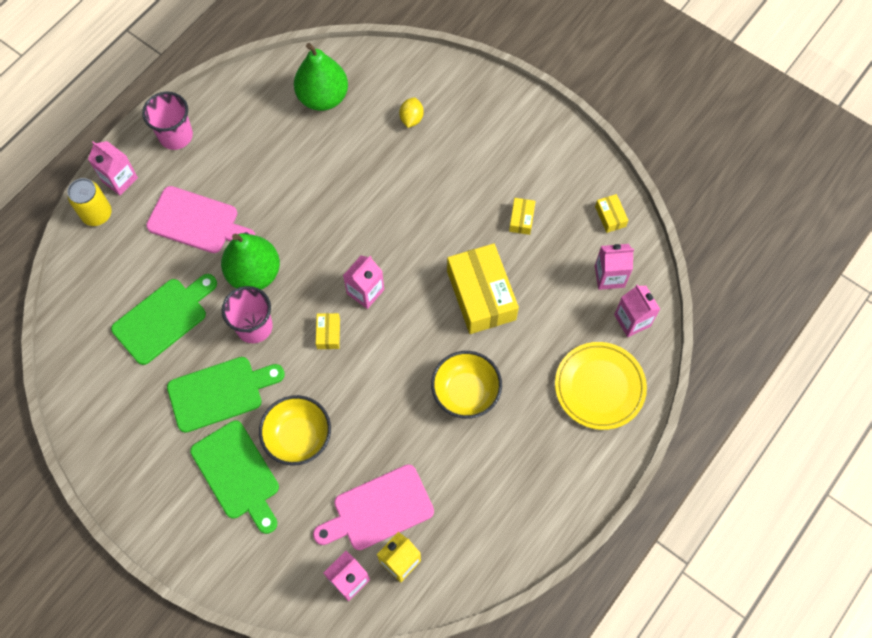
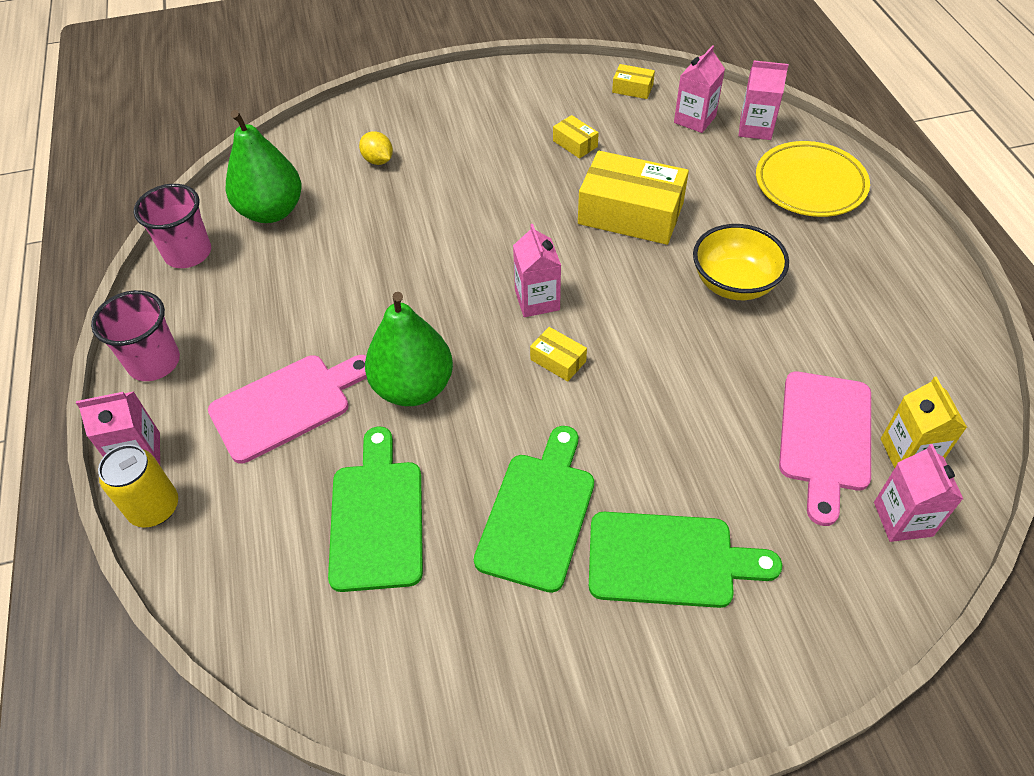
camera: 50 degrees left, 15 degrees down
pink cup [222,286,273,343] -> pink cup moved to [134,184,211,268]
yellow bowl [259,395,331,466] -> none

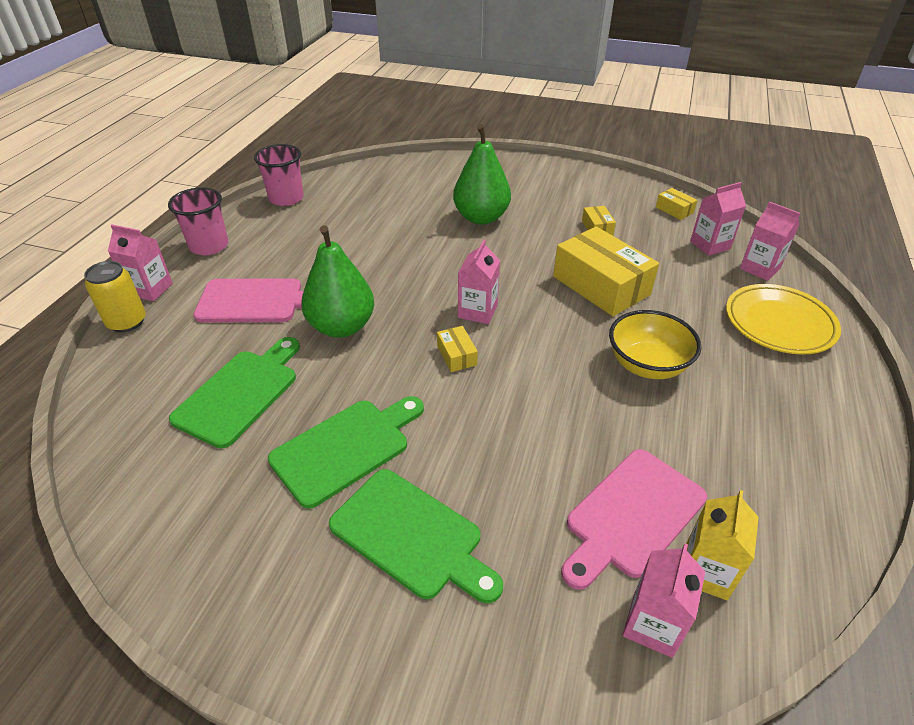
camera: 30 degrees right, 10 degrees down
green pear [226,110,302,223] -> green pear moved to [453,124,511,225]
yellow lemon [359,131,393,165] -> none

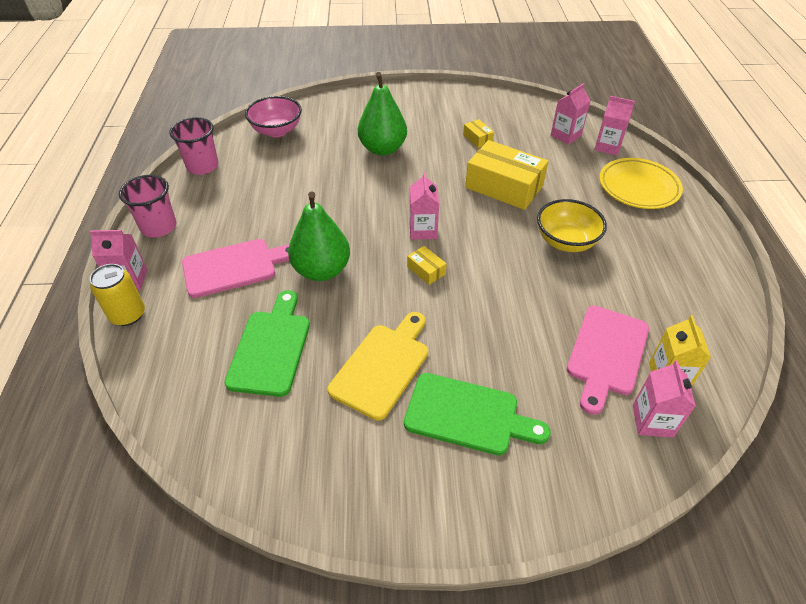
camera: 20 degrees left, 5 degrees up
green cutting board [268,396,424,509] -> yellow cutting board [328,312,428,420]
yellow box [656,188,697,220] -> none
none -> pink bowl [245,96,302,137]

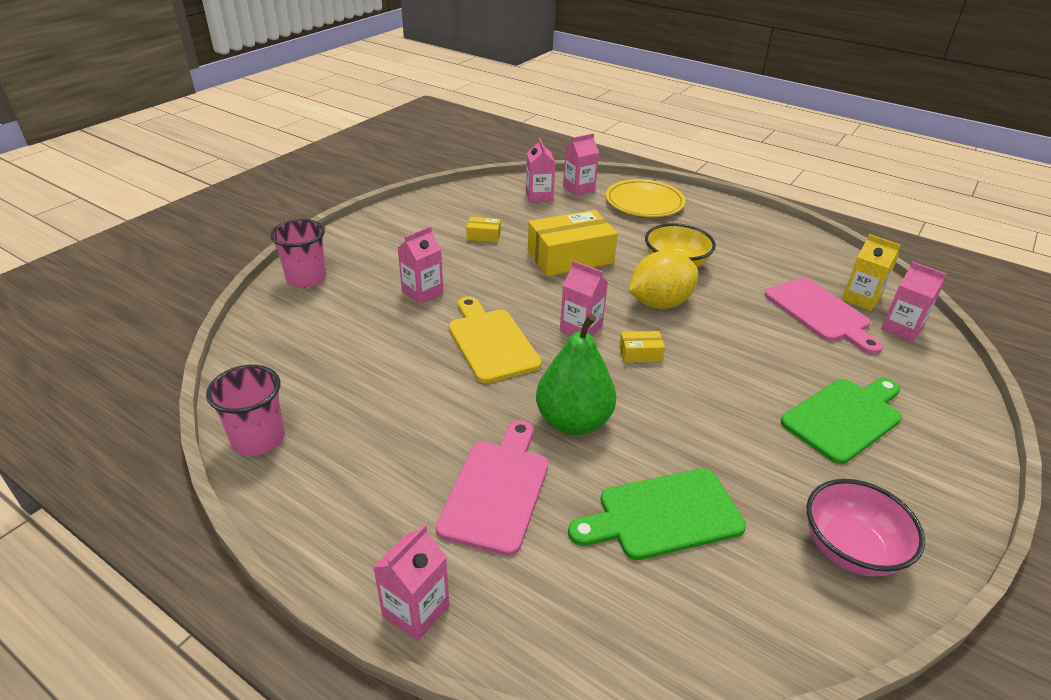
camera: 55 degrees left, 10 degrees down
yellow can [90,264,145,326] -> none
pink cup [119,175,176,237] -> pink cup moved to [270,219,326,288]
green cutting board [224,290,310,397] -> green cutting board turned 60 degrees counterclockwise [568,468,746,560]
pink bowl [245,96,302,137] -> pink bowl moved to [807,479,925,577]
yellow cutting board [328,312,428,420] -> yellow cutting board moved to [449,297,542,383]
green pear [358,72,407,156] -> pink carton [398,226,443,304]
none -> yellow lemon [629,250,698,309]

